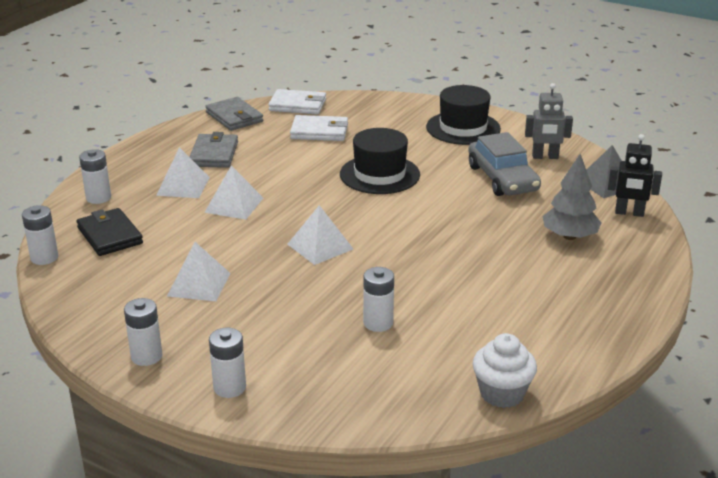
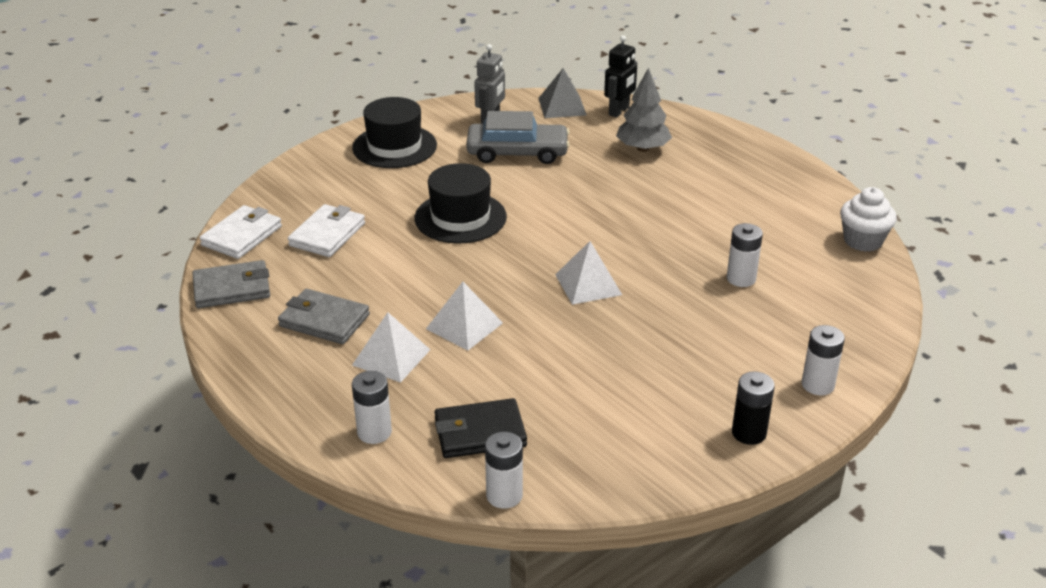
camera: 70 degrees left, 5 degrees up
white battery [124,298,163,366] -> black battery [732,371,775,445]
white pyramid [167,242,230,301] -> none

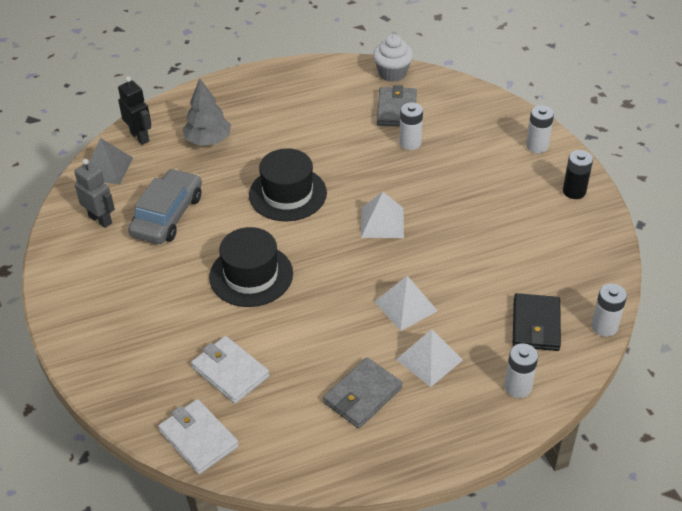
camera: 70 degrees left, 10 degrees up
grey wallet [192,260,270,308] -> grey wallet moved to [377,85,417,127]
black hat [352,97,437,168] -> black hat moved to [249,148,327,221]

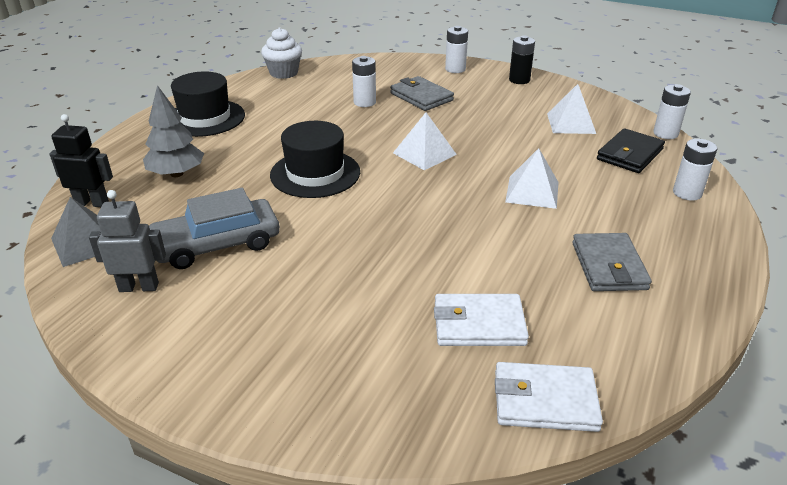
camera: 45 degrees left, 10 degrees down
grey car [128,169,202,244] -> grey car turned 90 degrees counterclockwise [149,188,280,269]
black hat [209,227,293,307] -> black hat moved to [171,71,245,137]
grey wallet [377,85,417,127] -> grey wallet moved to [390,76,454,111]
white pyramid [396,329,463,387] -> white pyramid moved to [547,84,596,134]
black wallet [513,293,561,351] -> black wallet turned 75 degrees clockwise [597,128,665,173]

